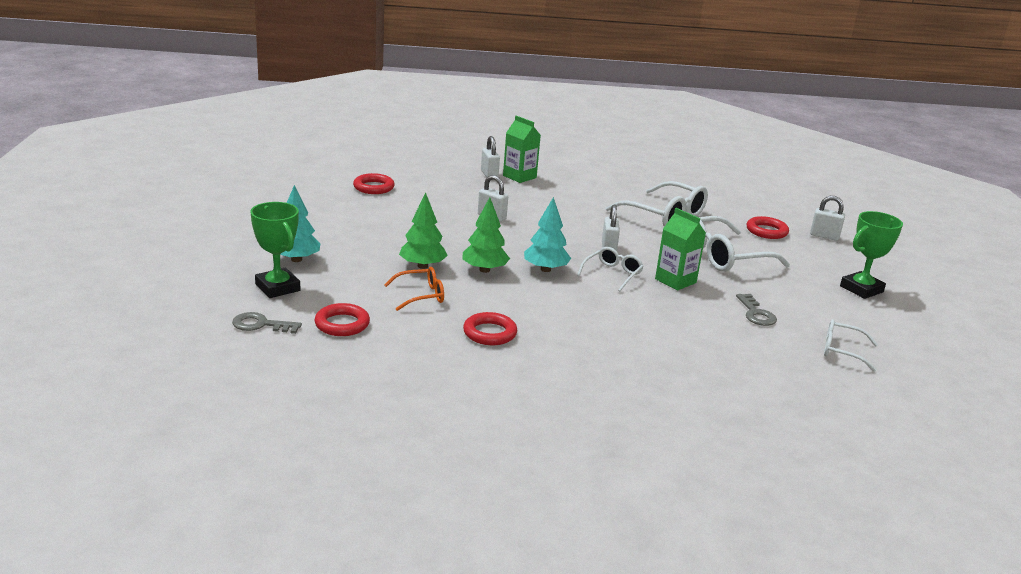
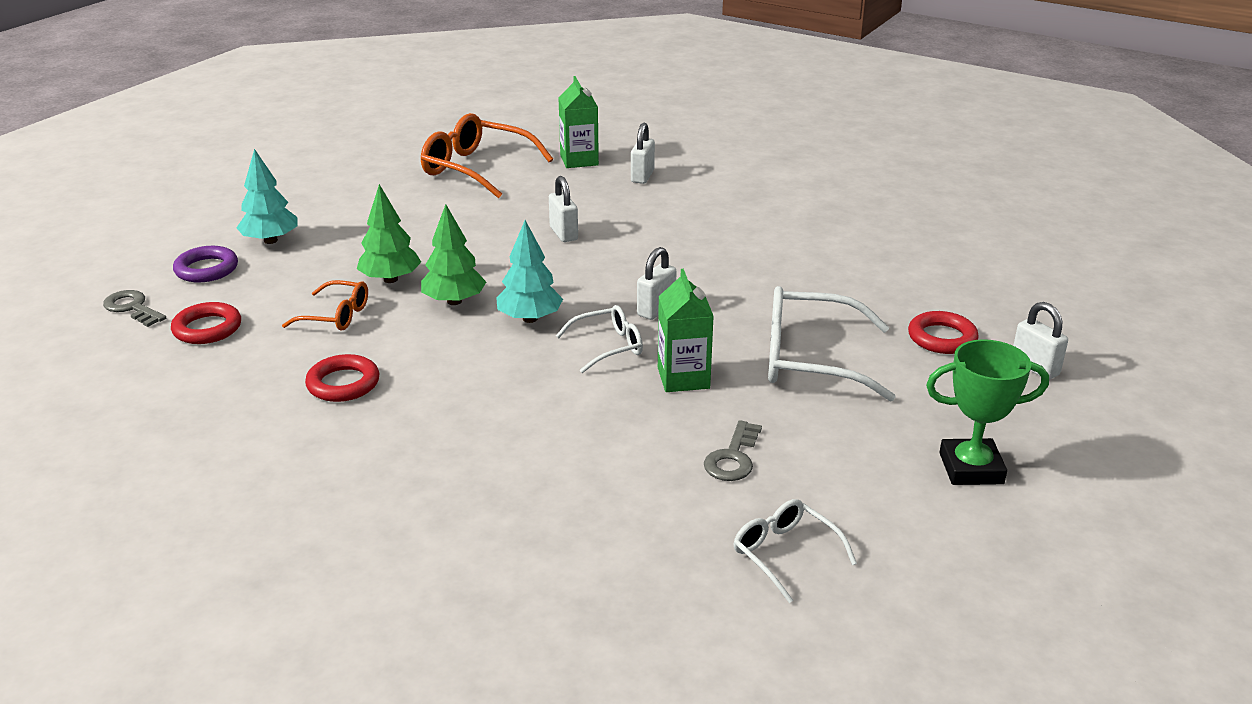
camera: 35 degrees right, 5 degrees up
green trophy [250,202,300,298] -> purple ring [173,246,238,283]
red ring [353,173,395,194] -> orange glasses [421,113,553,198]
green carton [503,116,541,183] -> green carton moved to [559,76,599,168]
white glasses [606,181,708,227] -> none

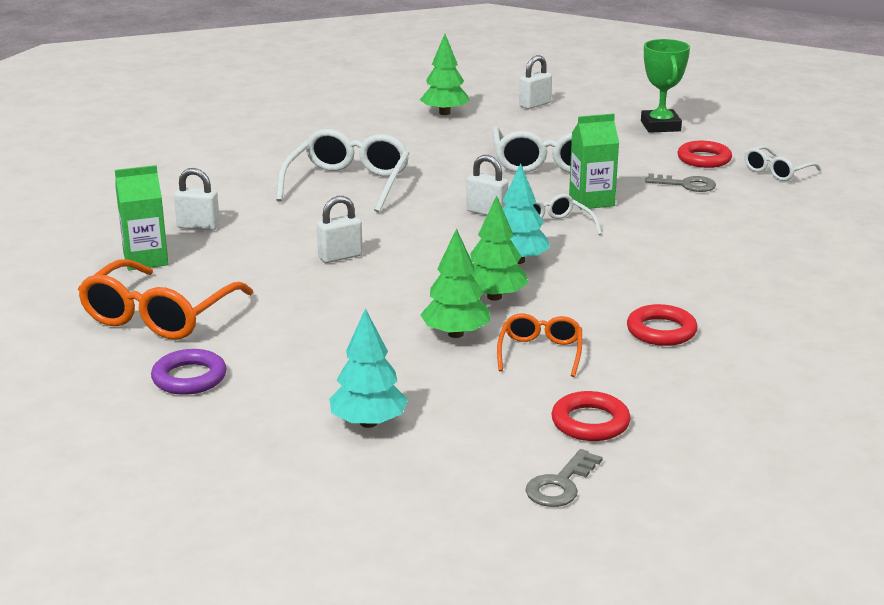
camera: 95 degrees left, 5 degrees down
purple ring [173,246,238,283] -> purple ring moved to [151,349,227,395]
red ring [908,311,979,354] -> red ring moved to [677,141,732,168]
none -> white glasses [276,129,410,213]
none -> green tree [420,34,469,115]

